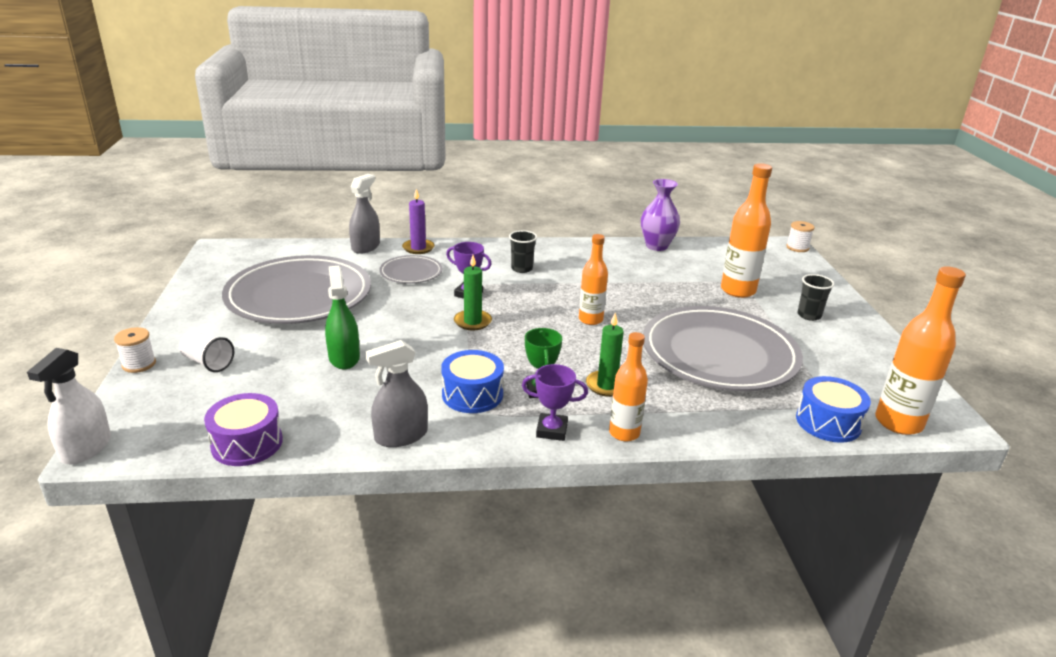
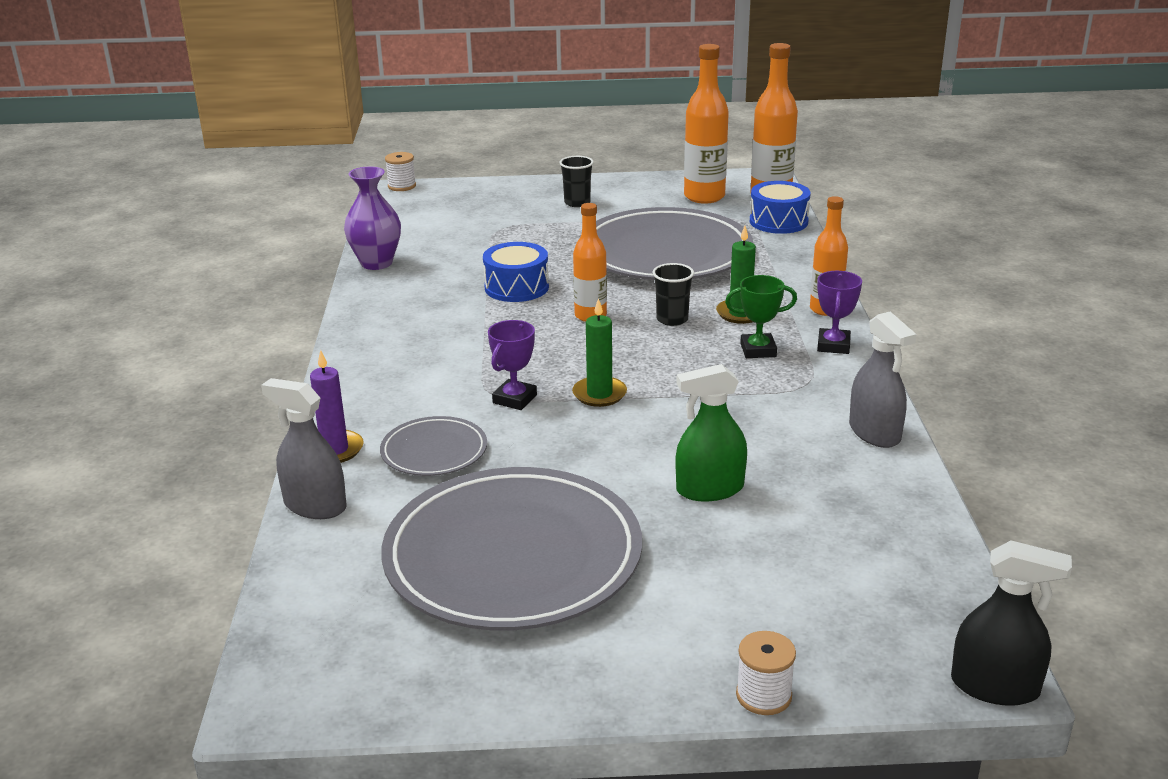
camera: 85 degrees left, 0 degrees up
white spray bottle [27,348,111,465] -> black spray bottle [951,540,1072,706]
white cup [179,331,234,372] -> none
purple drum [204,393,283,466] -> none
blue drum [441,350,504,413] -> blue drum moved to [483,242,549,302]
black cup [509,230,537,273] -> black cup moved to [652,263,694,326]
orange bottle [721,163,772,298] -> orange bottle moved to [684,44,729,204]

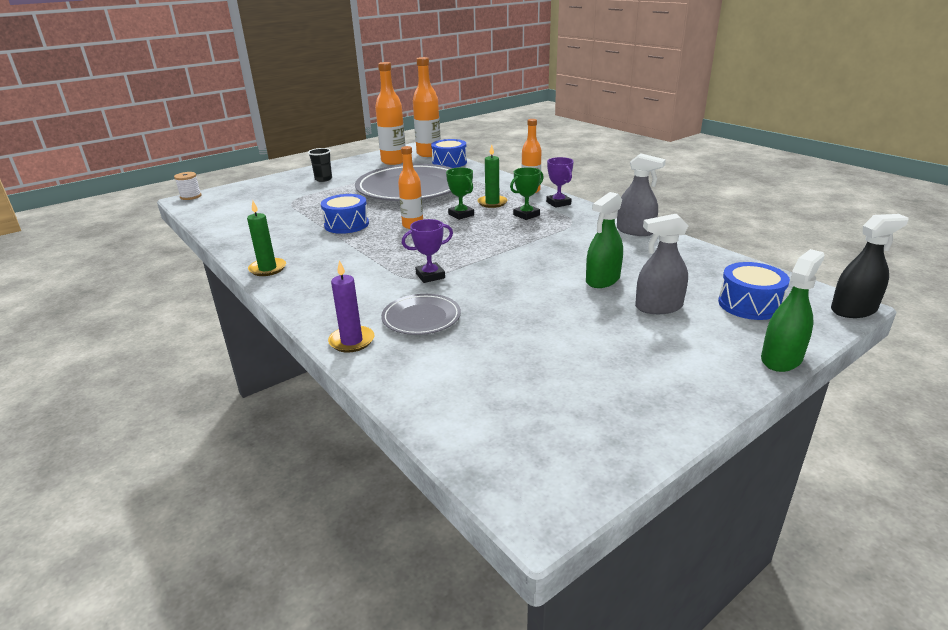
camera: 35 degrees left, 0 degrees up
grey spray bottle [261,378,347,519] -> grey spray bottle moved to [635,214,688,314]
purple vase [344,166,401,270] -> none
grey plate [381,467,642,630] -> none
purple trophy [488,320,537,410] -> purple trophy turned 75 degrees clockwise [402,219,453,283]
green candle [572,298,627,407] -> green candle moved to [247,200,286,276]
black cup [652,263,694,326] -> green trophy [446,168,474,220]
white spool [736,631,796,715] -> green spray bottle [761,249,825,372]
none -> blue drum [718,262,790,320]

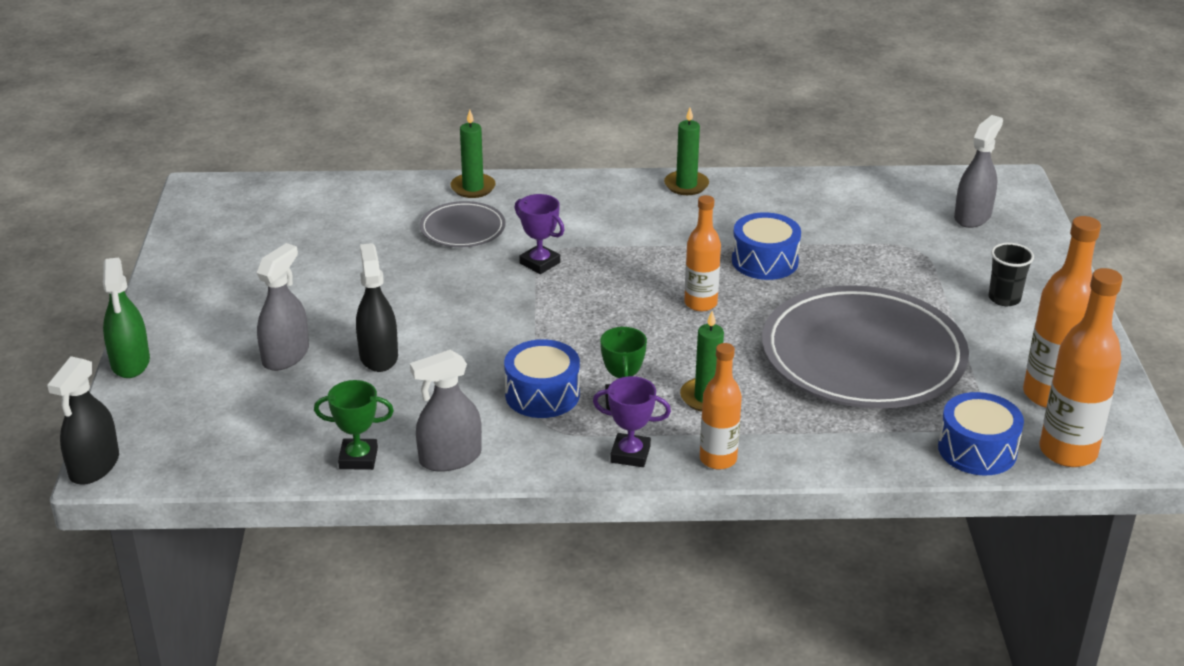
camera: 125 degrees right, 5 degrees up
white spool [174,172,201,200] -> none
purple candle [328,260,374,352] -> green candle [450,110,496,198]
purple trophy [402,219,453,283] -> purple trophy turned 60 degrees counterclockwise [515,194,564,274]
green trophy [446,168,474,220] -> green trophy moved to [314,380,394,470]
green spray bottle [586,192,623,288] -> black spray bottle [356,243,398,372]
blue drum [718,262,790,320] -> blue drum moved to [504,339,580,418]
none -> grey spray bottle [954,115,1003,228]

